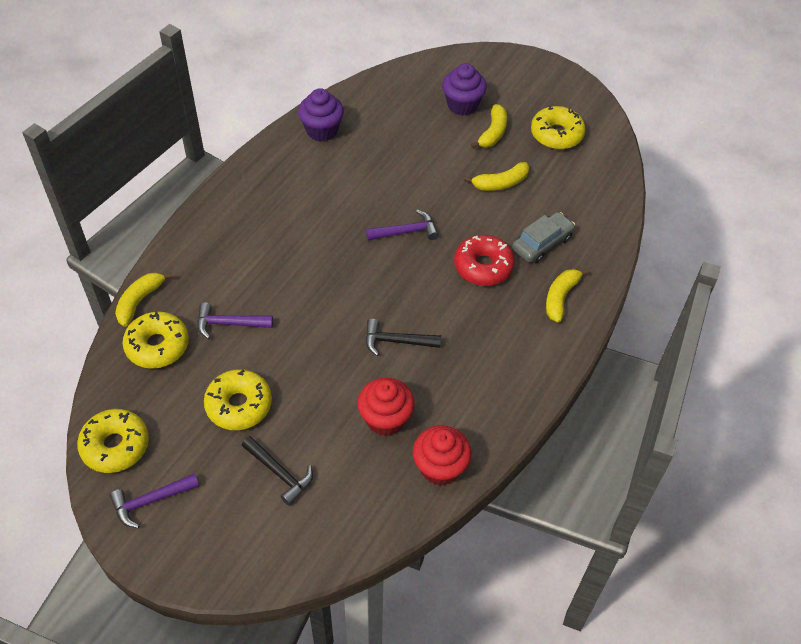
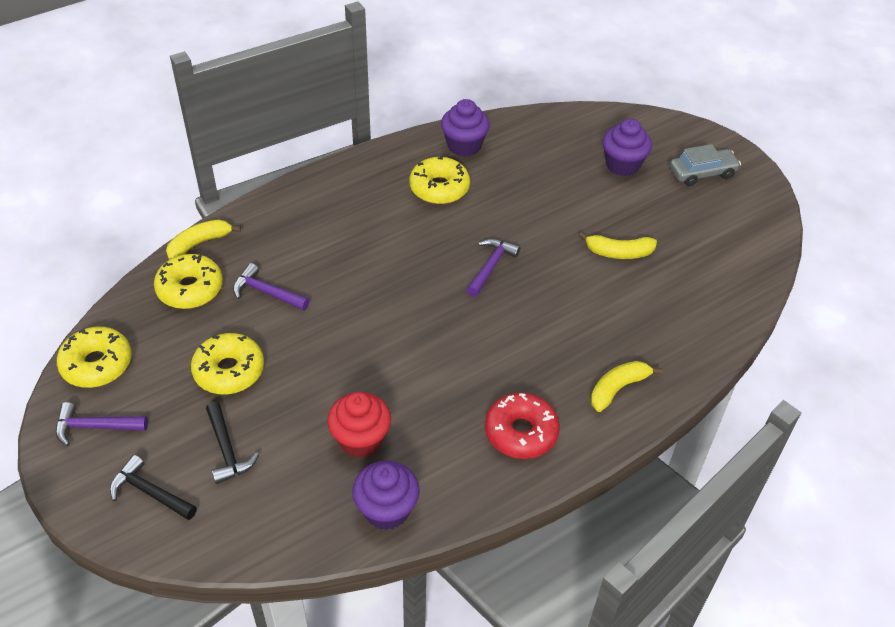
camera: 25 degrees right, 5 degrees down
black hammer [365,319,441,356] -> black hammer moved to [110,455,197,520]
purple hammer [366,210,439,240] -> purple hammer turned 75 degrees counterclockwise [467,239,521,297]
red cupcake [413,425,471,486] -> purple cupcake [352,460,420,530]
red donut [454,235,515,286] -> red donut moved to [485,393,560,459]
yellow banana [471,104,507,148] -> none
grey car [512,212,575,263] -> grey car moved to [670,144,741,186]
yellow donut [531,106,586,149] -> yellow donut moved to [409,155,470,204]

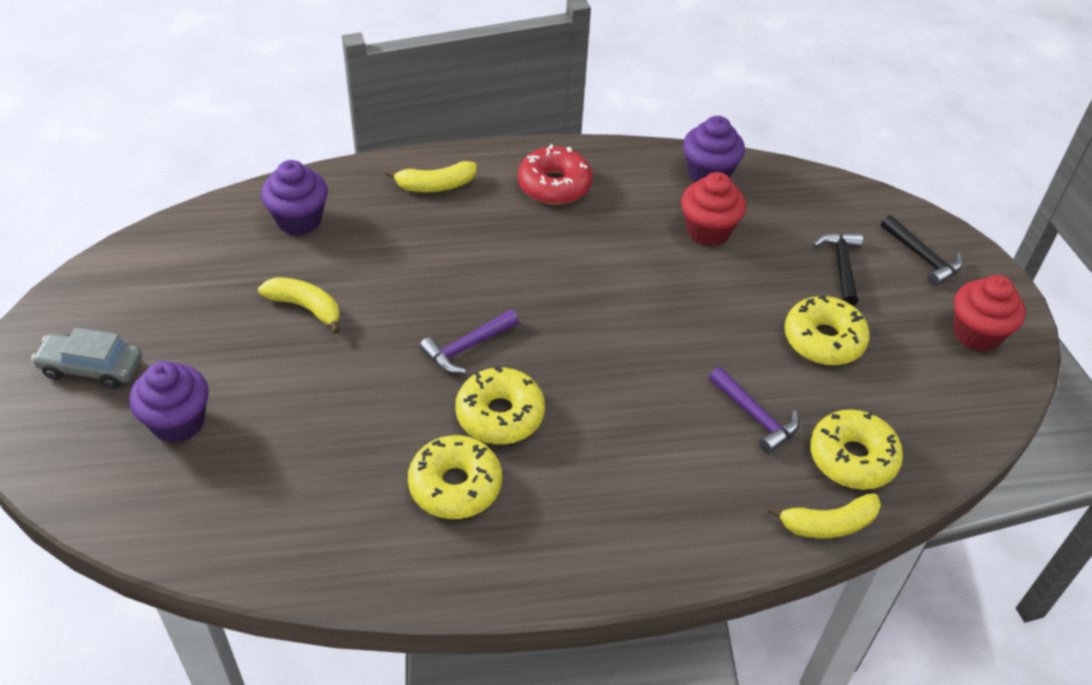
camera: 155 degrees left, 0 degrees up
purple hammer [56,402,148,446] -> red cupcake [953,275,1026,352]
yellow donut [57,327,132,388] -> yellow donut moved to [455,366,545,444]
purple cupcake [441,99,490,157] -> purple cupcake moved to [261,160,328,235]

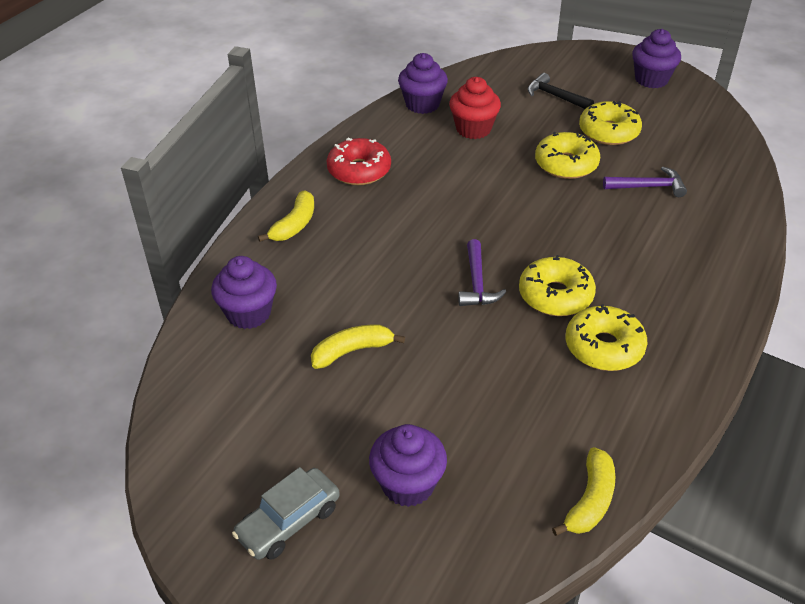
camera: 50 degrees left, 5 degrees down
yellow banana [768,493,881,538] -> yellow banana moved to [552,447,615,536]
yellow donut [810,410,903,490] -> yellow donut moved to [535,132,600,179]
black hammer [881,215,963,286] -> none
red cupcake [953,275,1026,352] -> purple cupcake [632,29,681,88]

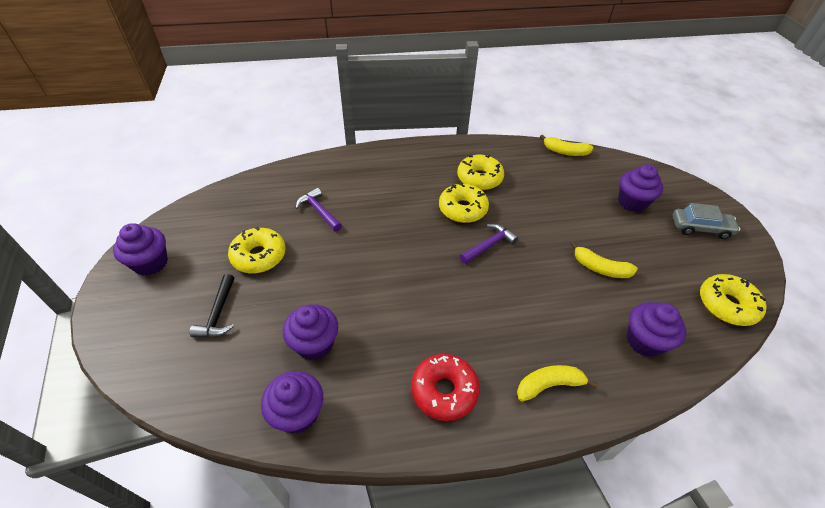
camera: 130 degrees left, 5 degrees up
red cupcake [449,77,501,139] -> purple cupcake [283,304,338,360]
yellow donut [535,132,600,179] -> yellow donut moved to [700,274,767,326]
yellow banana [552,447,615,536] -> yellow banana turned 150 degrees counterclockwise [540,135,593,156]

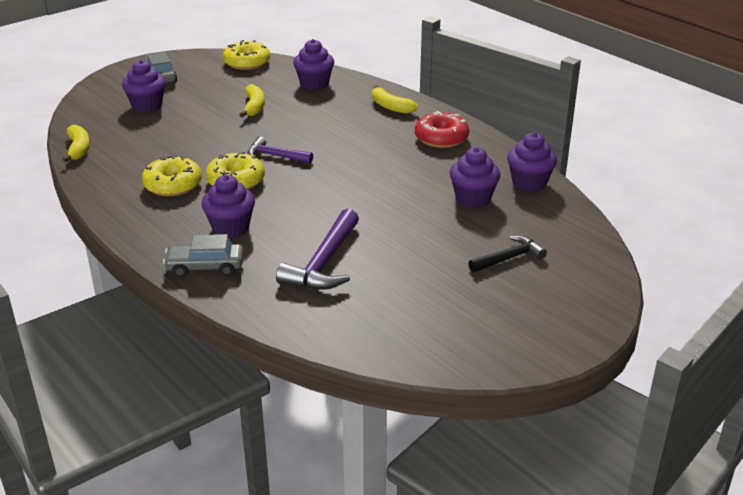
camera: 120 degrees left, 15 degrees down
purple cupcake [113,223,168,276] -> purple cupcake moved to [201,175,255,238]
yellow donut [228,226,286,273] -> none
purple hammer [295,188,342,232] -> purple hammer [276,209,359,290], size x1.60
none -> grey car [163,234,244,277]

